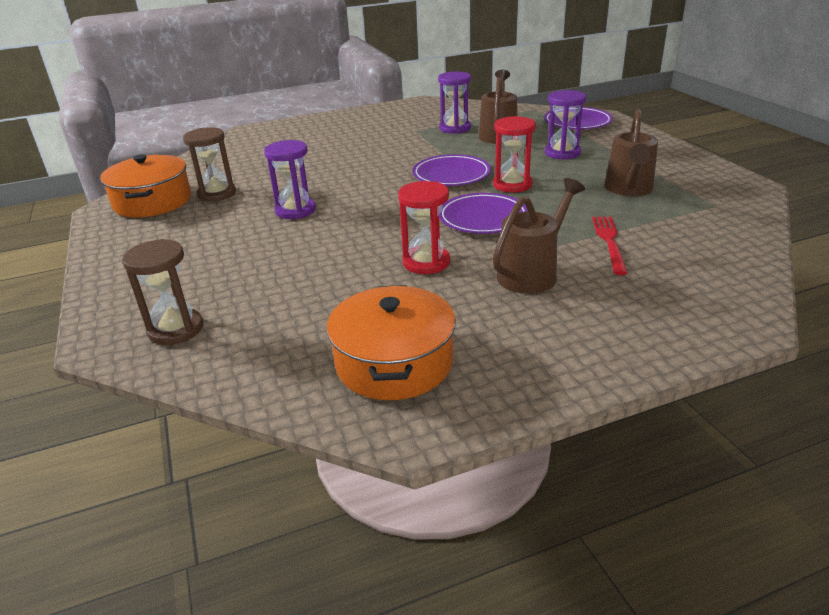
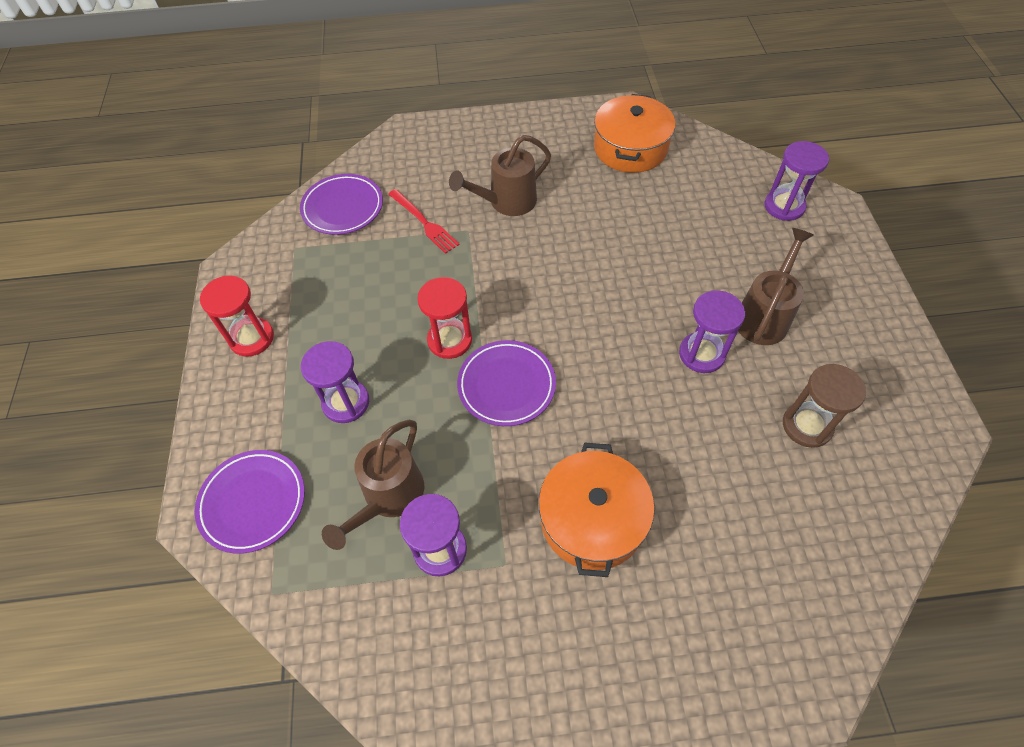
camera: 165 degrees left, 25 degrees up
orange pot [100,154,191,217] -> orange pot moved to [539,443,655,577]
brown hourglass [122,239,203,345] -> purple hourglass [764,141,829,221]
red hourglass [398,181,450,274] -> red hourglass moved to [200,276,274,357]
purple plate [439,193,527,234] -> purple plate moved to [300,174,383,235]
red fork [592,217,628,275] -> red fork turned 60 degrees counterclockwise [388,189,460,254]
brown watering can [604,109,658,196] -> brown watering can moved to [738,228,814,345]

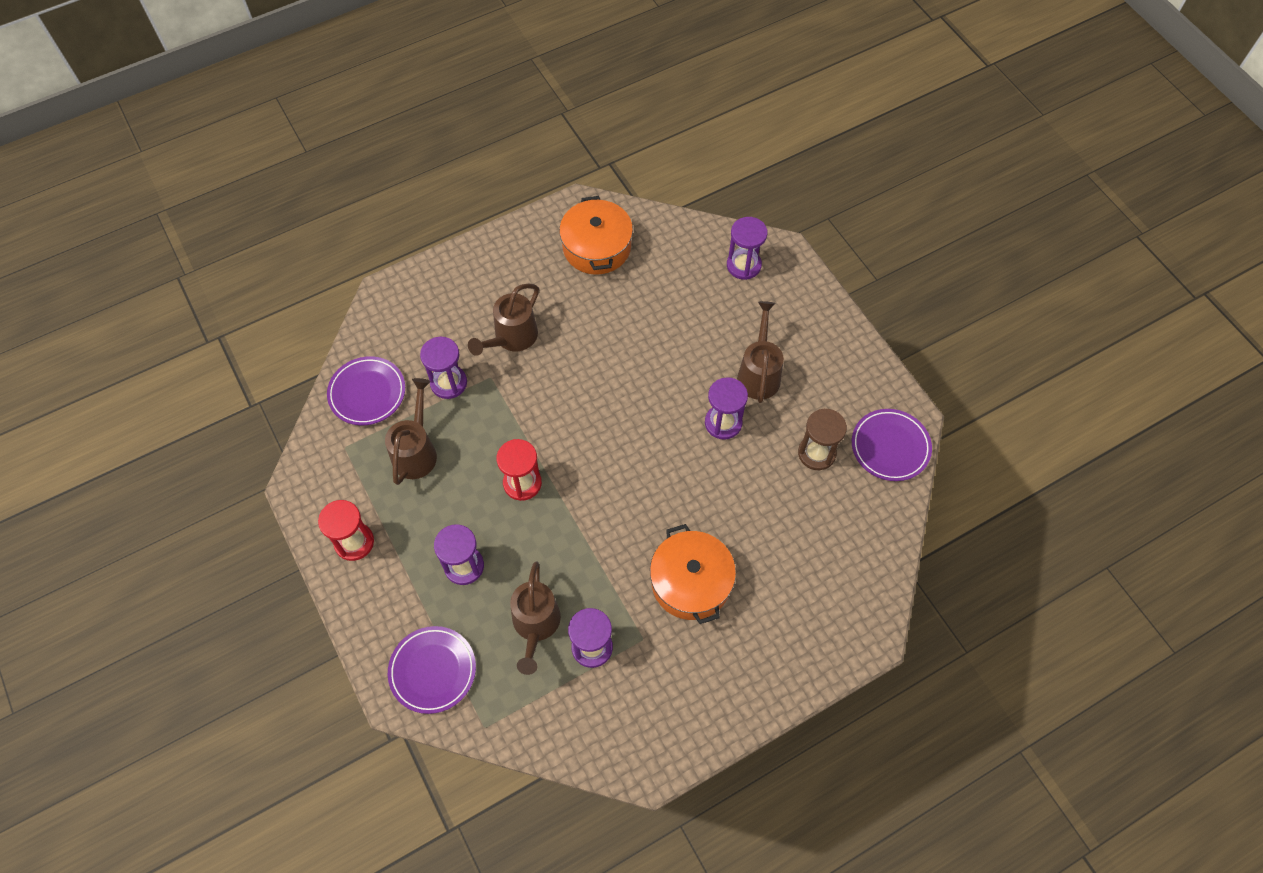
camera: 25 degrees left, 5 degrees up
red fork [388,189,460,254] -> purple hourglass [420,337,467,399]
purple plate [457,340,556,426] -> purple plate moved to [852,409,932,481]
none -> brown watering can [385,378,437,485]

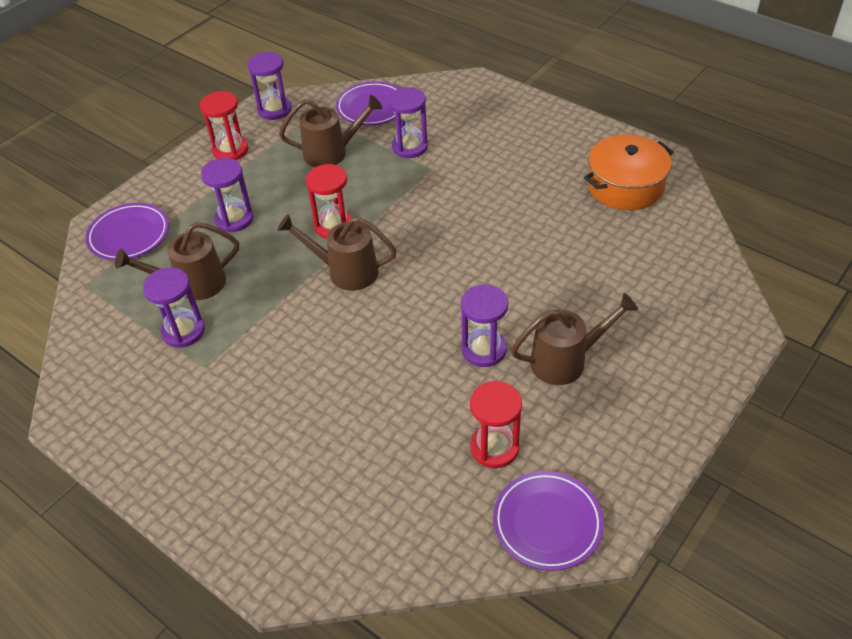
camera: 70 degrees right, 15 degrees down
brown watering can [468,283,539,356] -> brown watering can moved to [277,214,397,291]
orange pot [650,524,736,624] -> none
purple hourglass [727,217,768,280] -> purple hourglass moved to [247,52,292,120]
brown hourglass [798,409,847,470] -> red hourglass [470,381,522,468]

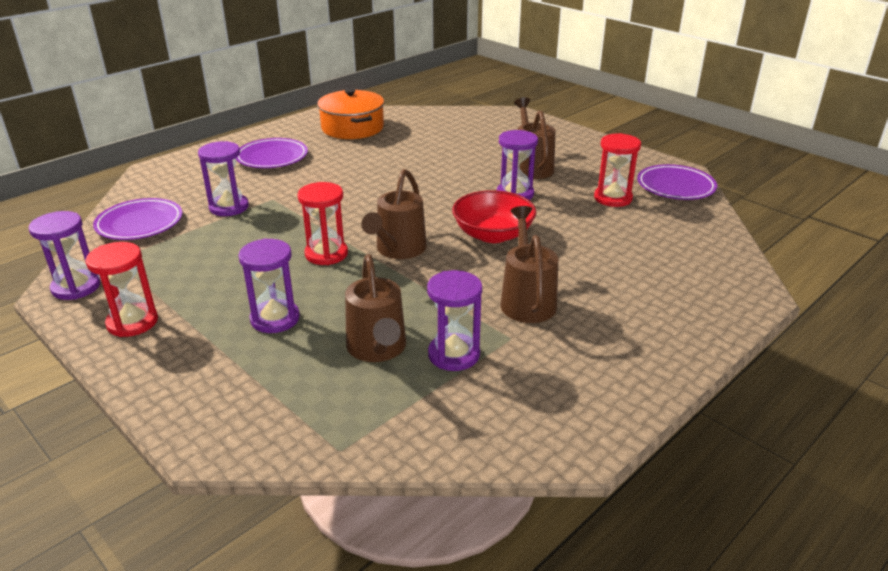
camera: 85 degrees left, 15 degrees down
purple plate [85,203,169,260] -> purple plate moved to [236,138,308,168]
brown watering can [279,95,382,167] -> brown watering can moved to [501,206,558,323]
none -> red bowl [452,190,536,243]

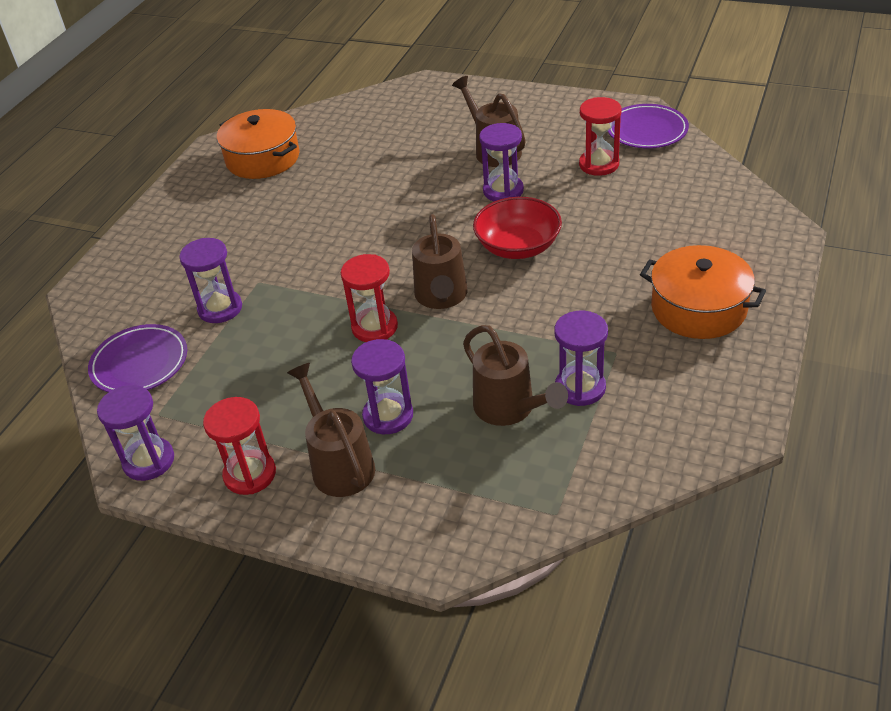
camera: 20 degrees left, 10 degrees up
purple plate [236,138,308,168] -> none
brown watering can [501,206,558,323] -> brown watering can moved to [287,363,375,497]
none -> orange pot [640,245,766,339]

